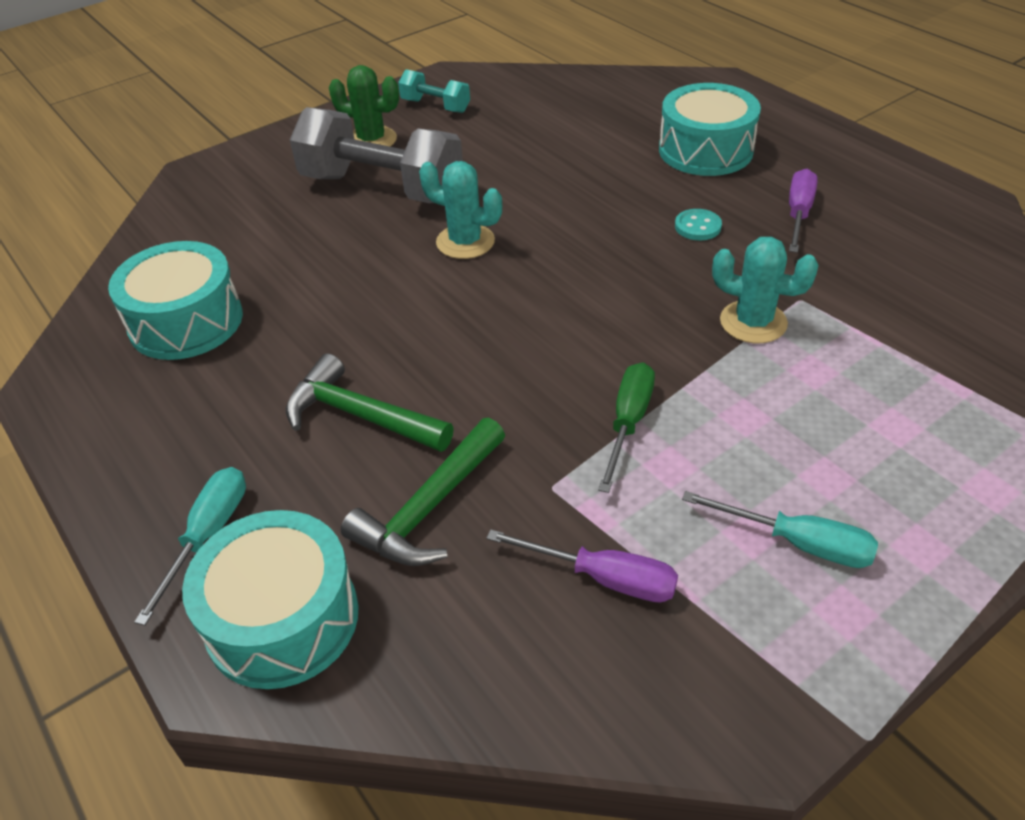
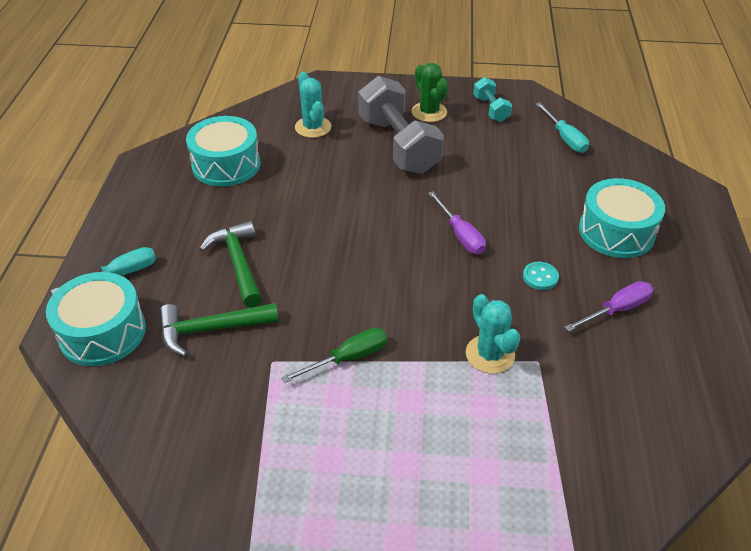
camera: 40 degrees right, 0 degrees up
turquoise cactus [419,161,502,259] -> turquoise cactus moved to [295,72,331,138]
purple screwdriver [486,529,678,602] -> purple screwdriver moved to [428,191,486,255]
turquoise screwdriver [682,491,878,568] -> turquoise screwdriver moved to [536,102,589,153]

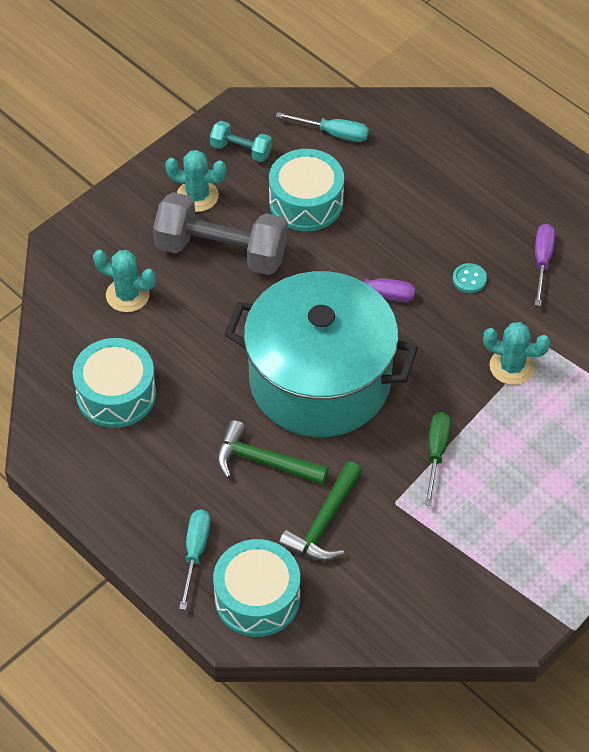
camera: 50 degrees left, 10 degrees up
green cactus [412,63,448,122] -> turquoise cactus [165,150,226,212]
turquoise drum [579,178,665,258] -> turquoise drum moved to [269,149,344,231]
none -> turquoise pot [224,271,418,437]

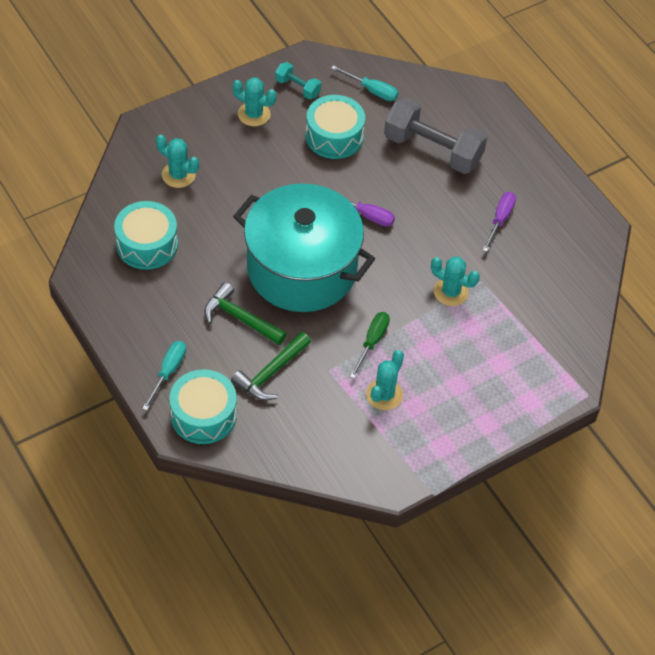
camera: 10 degrees right, 0 degrees up
grey dumbbell [153,192,288,275] -> grey dumbbell moved to [384,97,487,174]
turquoise button [453,263,487,293] -> none
none -> turquoise cactus [366,350,404,410]

